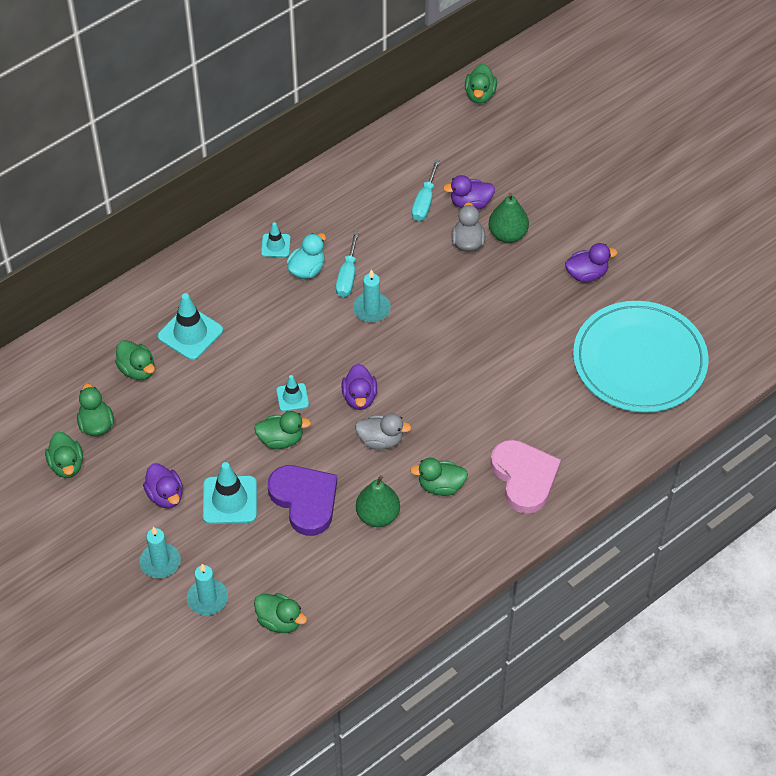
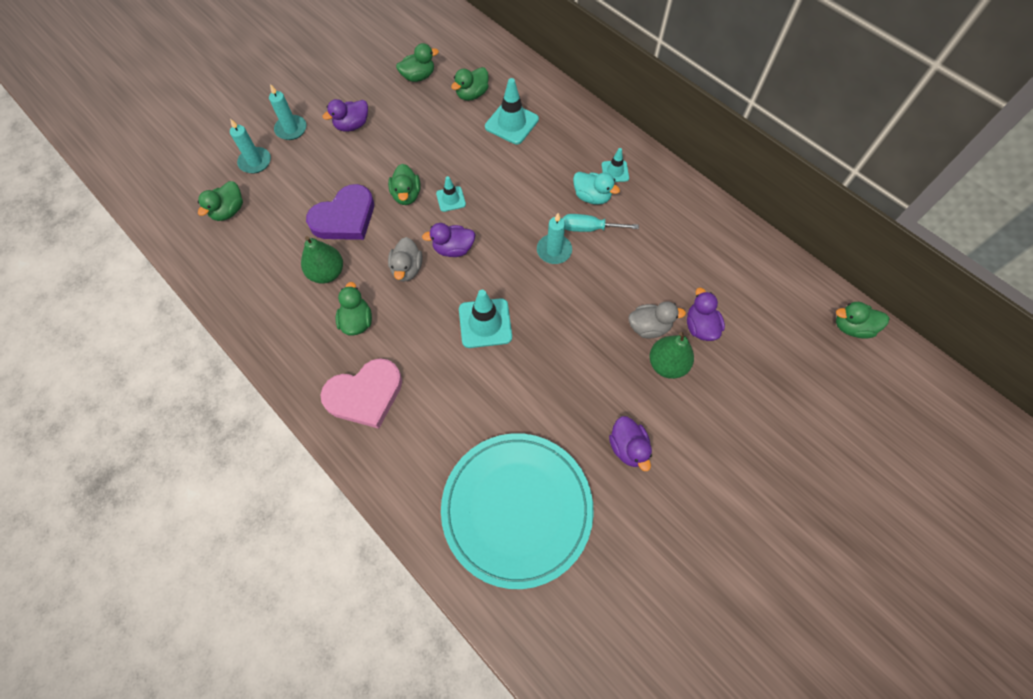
camera: 85 degrees right, 10 degrees up
green duck [45,432,83,478] -> none
turquoise traffic cone [203,462,257,524] -> turquoise traffic cone moved to [459,290,512,348]
turquoise screwdriver [412,159,440,221] -> none

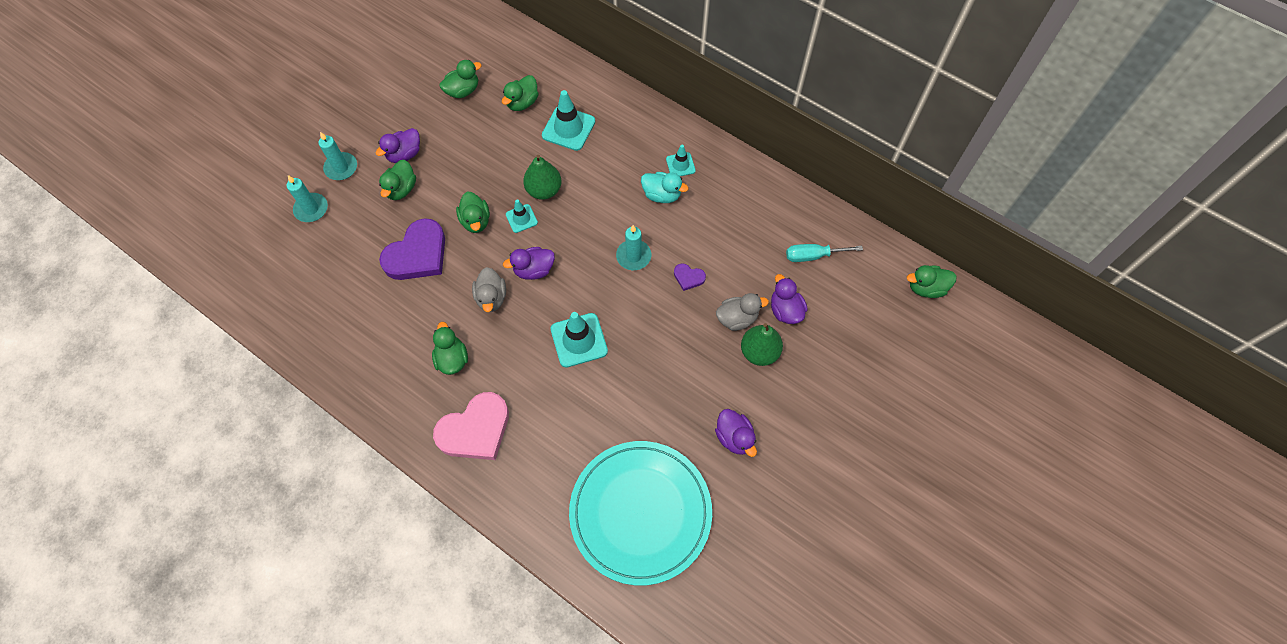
camera: 10 degrees left, 0 degrees up
green duck [197,181,243,221] -> green duck moved to [379,160,416,200]
green pear [301,236,343,283] -> green pear moved to [523,155,562,200]
turquoise screwdriver [563,214,639,232] -> turquoise screwdriver moved to [786,244,863,262]
none -> purple heart [674,263,706,291]

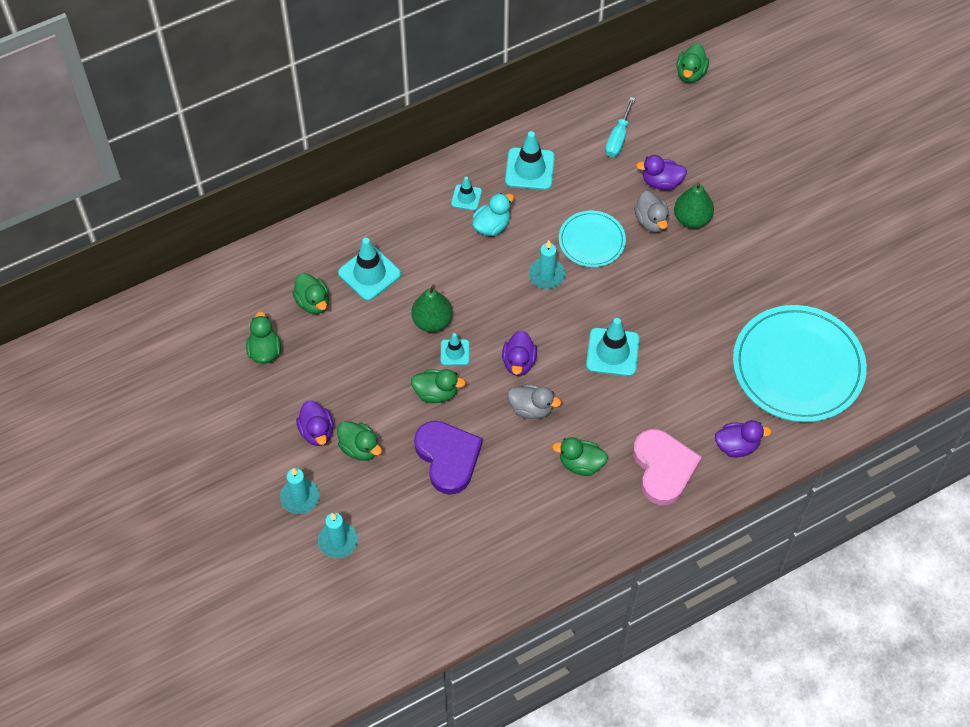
camera: 65 degrees left, 5 degrees down
purple heart [674,263,706,291] -> turquoise plate [559,211,626,267]
purple duck [715,409,757,457] -> purple duck moved to [715,420,772,457]
grey duck [716,293,769,331] -> grey duck turned 150 degrees clockwise [634,191,669,233]
none -> turquoise traffic cone [505,131,555,190]

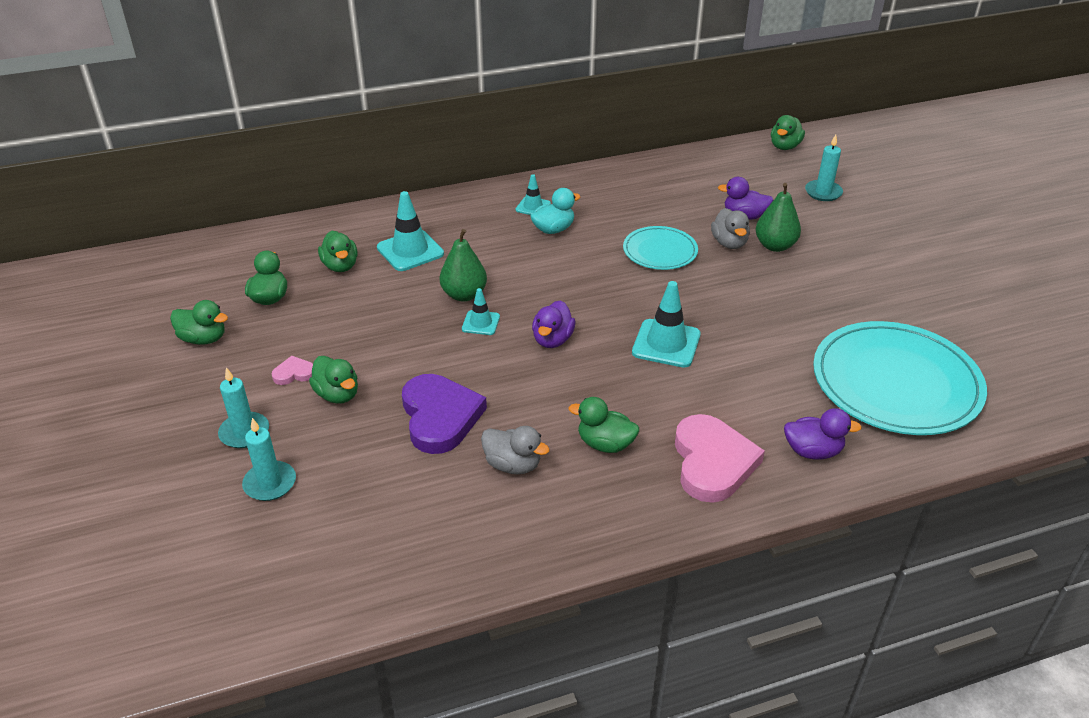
camera: 10 degrees right, 20 degrees down
purple duck [296,400,334,446] -> pink heart [272,356,313,385]
green duck [411,369,466,403] -> green duck moved to [170,300,228,345]
turquoise traffic cone [505,131,555,190] -> none
grey duck [508,384,561,419] -> grey duck moved to [481,426,550,474]
turquoise candle [529,241,565,289] -> turquoise candle moved to [805,135,843,201]
turquoise screwdriver [605,97,635,157] -> none

